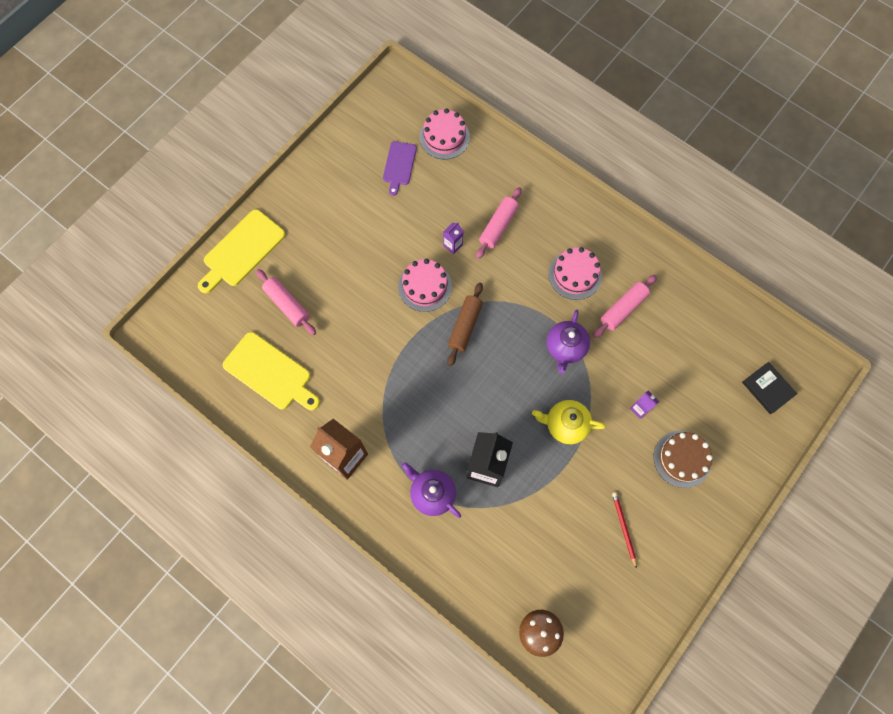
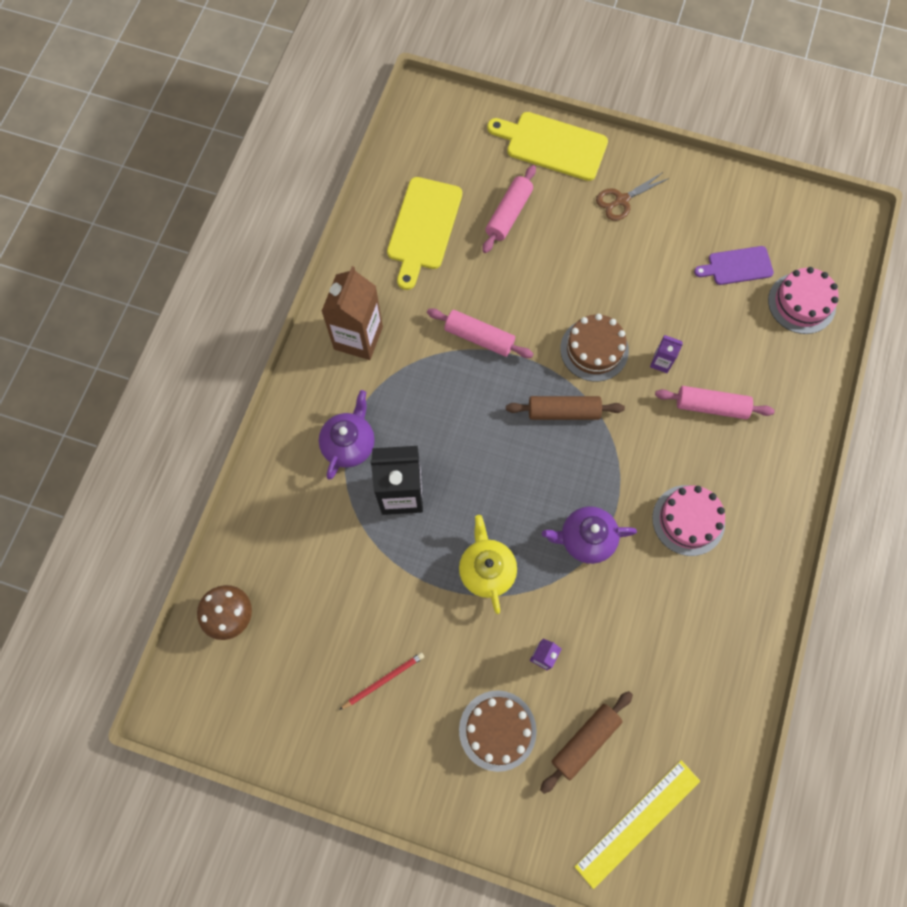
camera: 70 degrees right, 0 degrees up
pink cake [398,259,452,312] -> brown cake [560,314,629,382]
pink rolling pin [593,275,657,338] -> pink rolling pin moved to [427,308,533,358]
black book [742,362,797,414] -> yellow ruler [574,760,700,889]
none -> brown rolling pin [540,691,633,794]
none -> brown scissors [596,172,669,221]

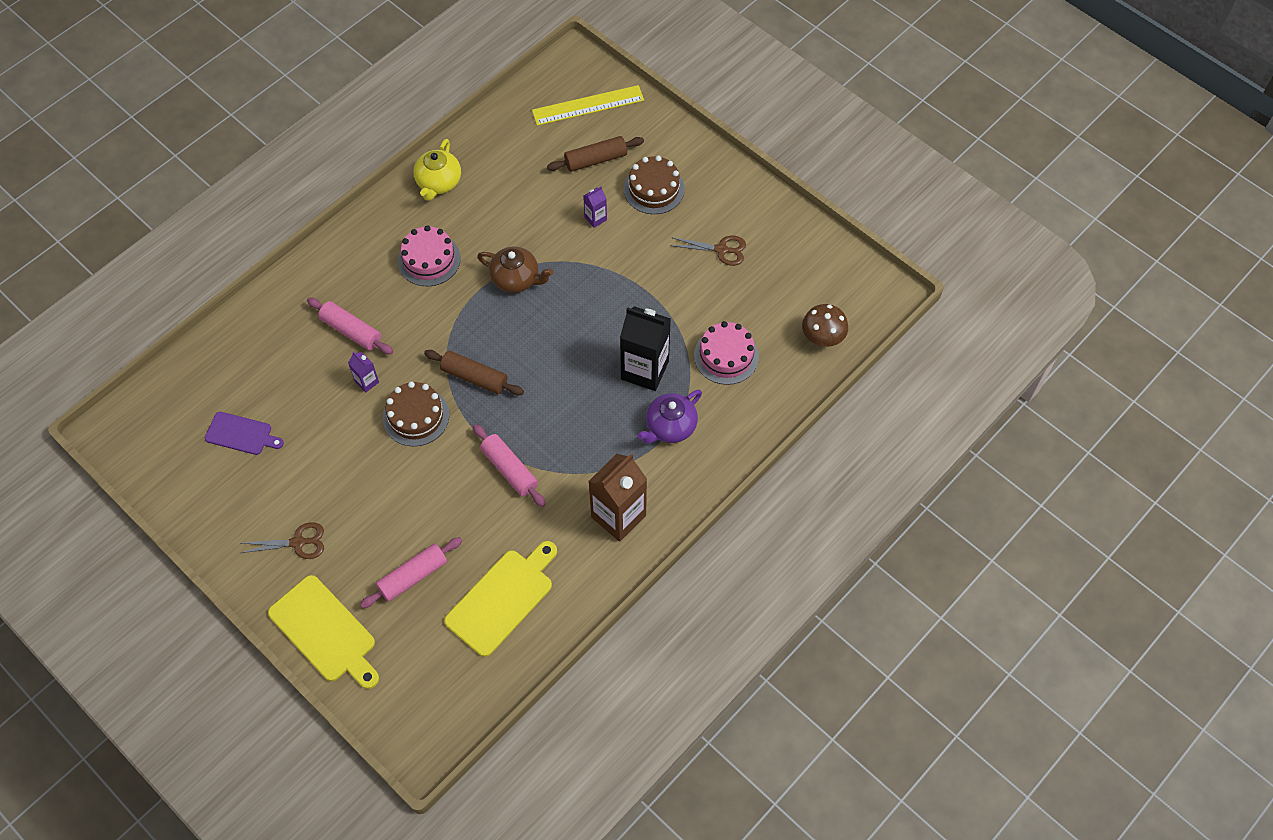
camera: 155 degrees left, 10 degrees down
red pencil [339,652,424,710] -> brown scissors [670,236,746,266]
yellow teapot [459,515,517,614] -> yellow teapot moved to [413,139,461,201]
purple teapot [542,506,637,564] -> brown teapot [477,246,553,293]
pink cake [768,267,839,334] -> pink cake moved to [694,321,759,385]

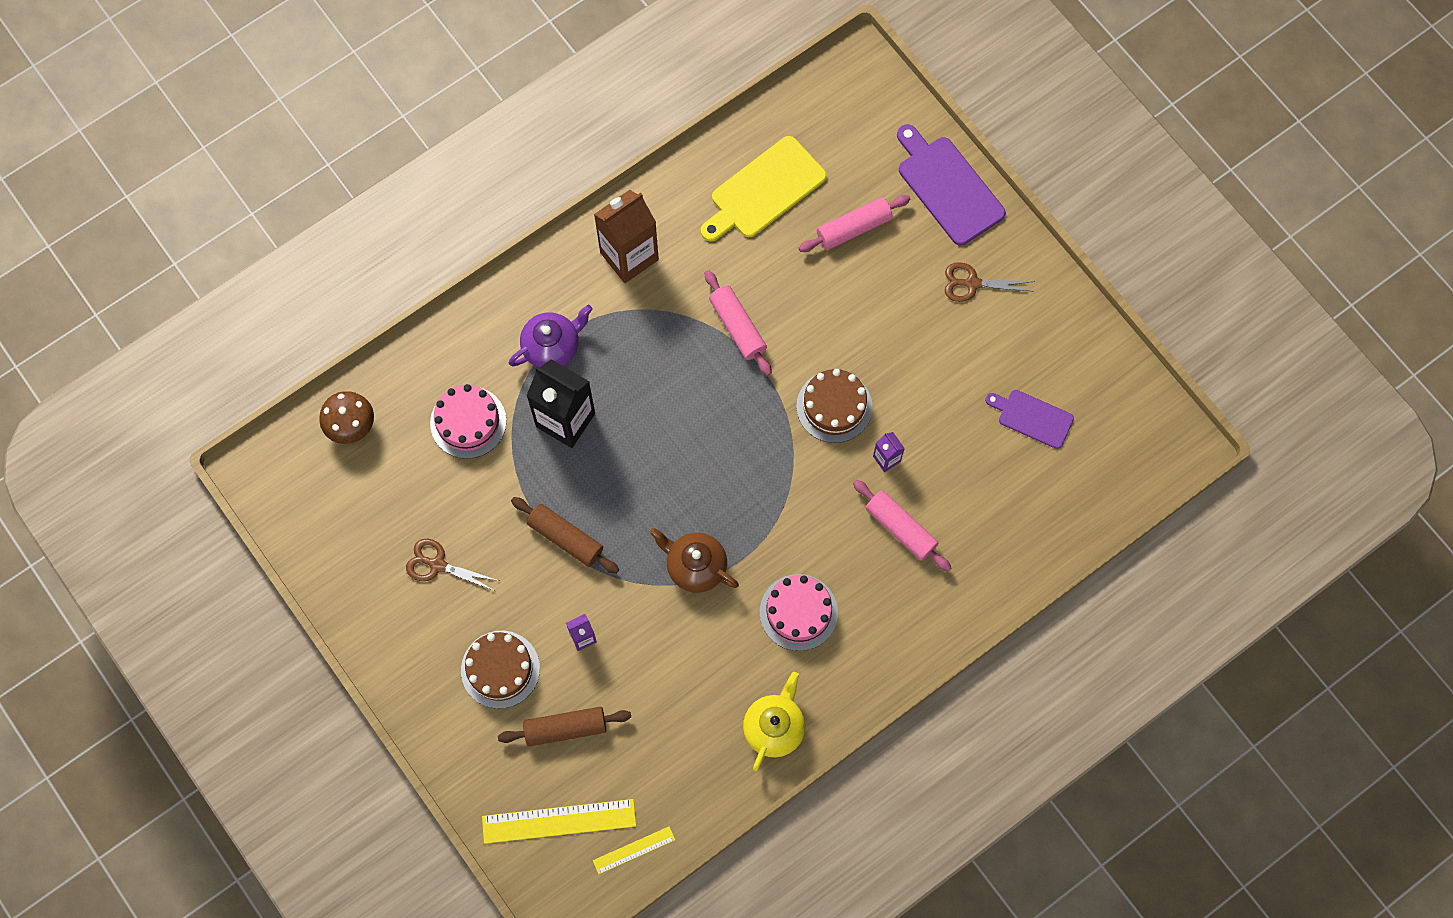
camera: 170 degrees left, 10 degrees up
yellow cutting board [268,575,379,689] -> purple cutting board [897,124,1006,246]
brown rolling pin [424,350,524,395] -> brown rolling pin moved to [511,497,619,574]
none -> yellow ruler [593,826,675,874]

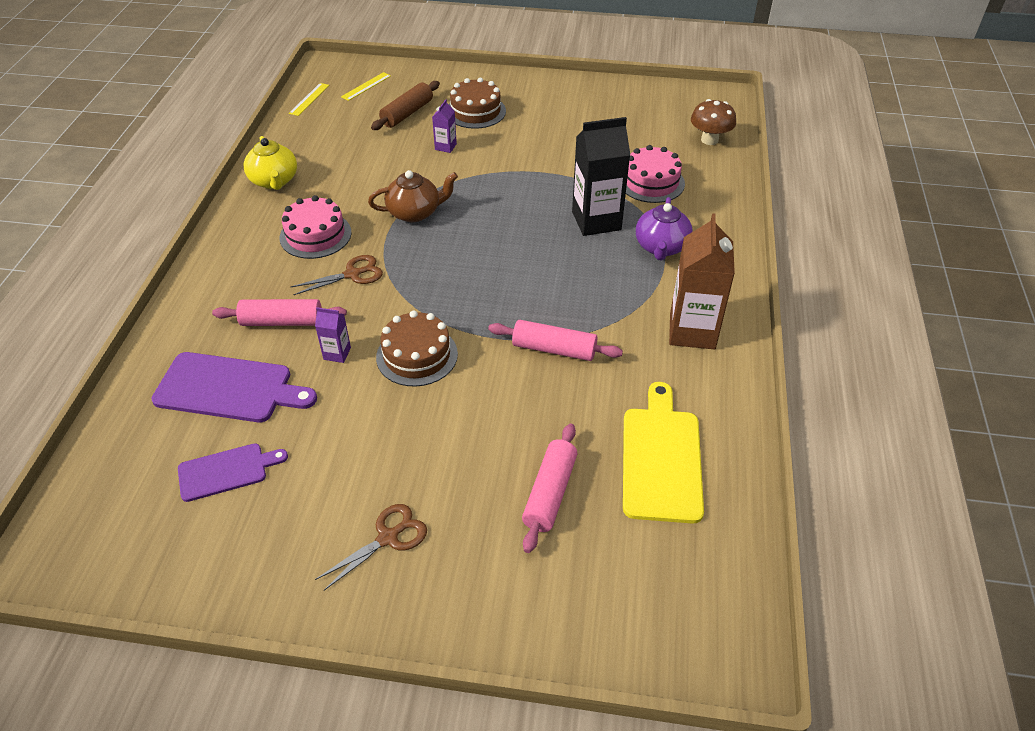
camera: 135 degrees right, 25 degrees down
brown scissors [406,539,499,591] -> brown scissors moved to [290,255,383,295]
yellow ruler [482,799,636,844] -> yellow ruler [341,72,391,101], size x0.55
brown rolling pin [511,497,619,574] -> none
purple cutting board [897,124,1006,246] -> purple cutting board moved to [151,352,317,422]

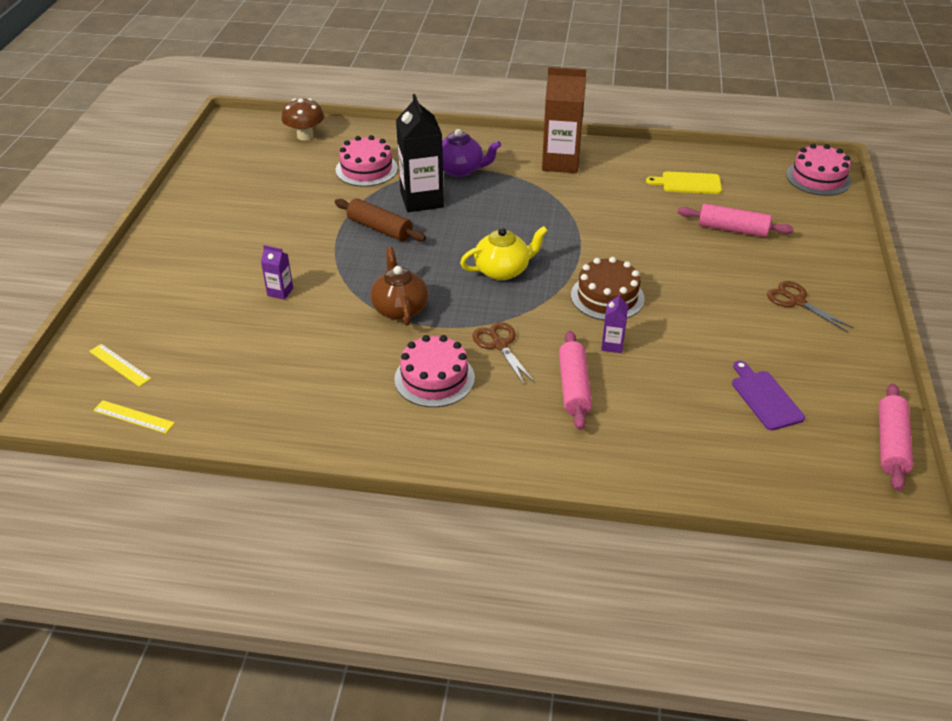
camera: 90 degrees left, 5 degrees down
purple cutting board [151,352,317,422] -> none
yellow teapot [244,136,297,190] -> yellow teapot moved to [460,226,548,280]
brown rolling pin [371,81,440,130] -> brown rolling pin moved to [335,198,426,241]
brown cake [449,78,506,129] -> none
pink rolling pin [488,320,623,361] -> pink rolling pin moved to [878,383,913,491]
yellow cutting board [623,382,704,524] -> yellow cutting board [646,171,722,194], size x0.62
none -> pink cake [786,144,851,196]

